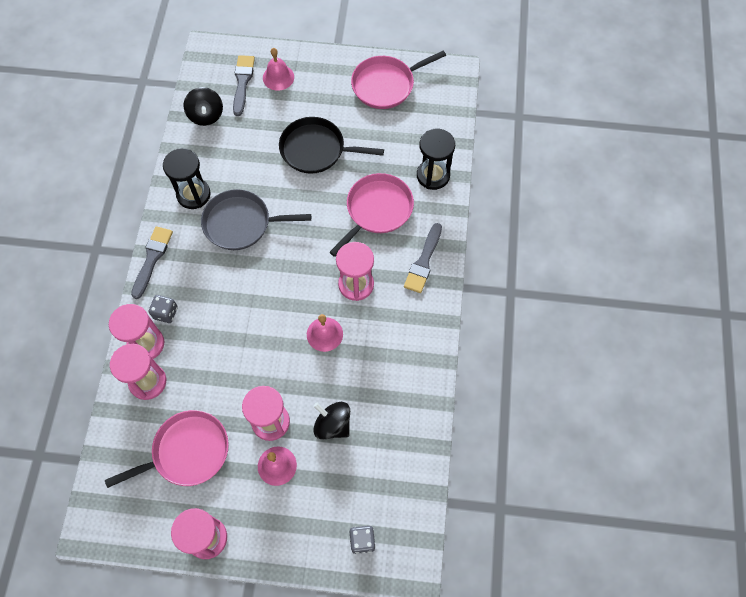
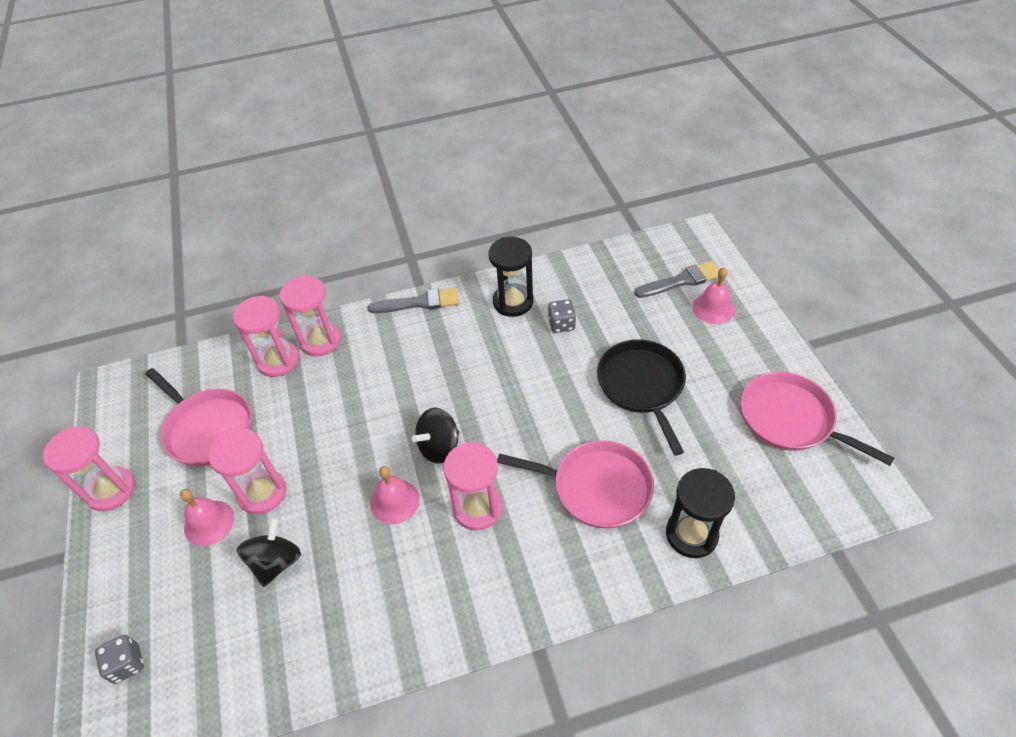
camera: 70 degrees right, 15 degrees down
grey dice [149,295,178,323] -> grey dice moved to [548,299,576,333]
black spinning top [183,87,223,126] -> black spinning top moved to [412,407,459,464]
grey pan [201,189,311,250] -> none
grey brush [404,223,442,293] -> none

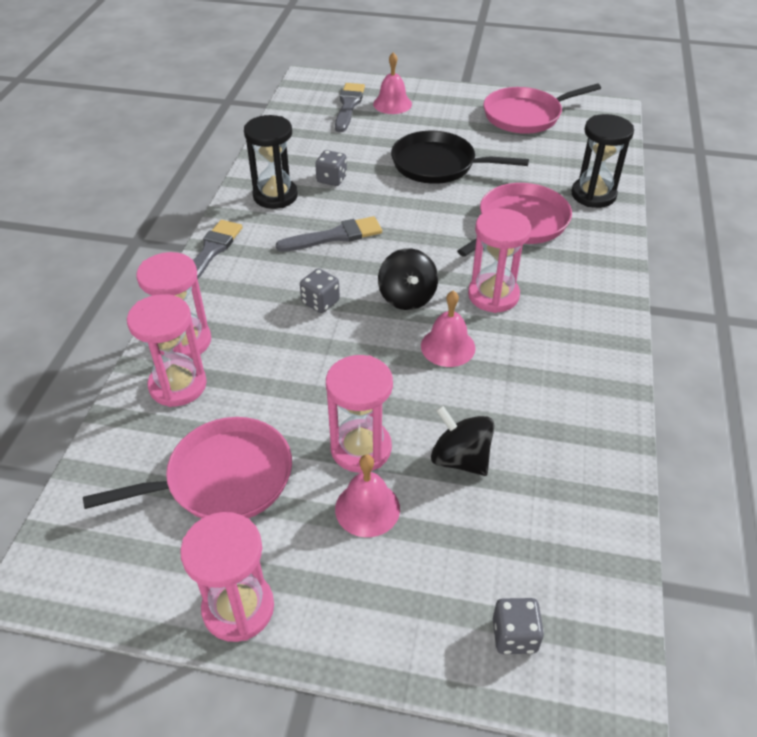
camera: 65 degrees left, 5 degrees down
none -> grey brush [276,216,382,252]
none -> grey dice [300,268,340,313]

